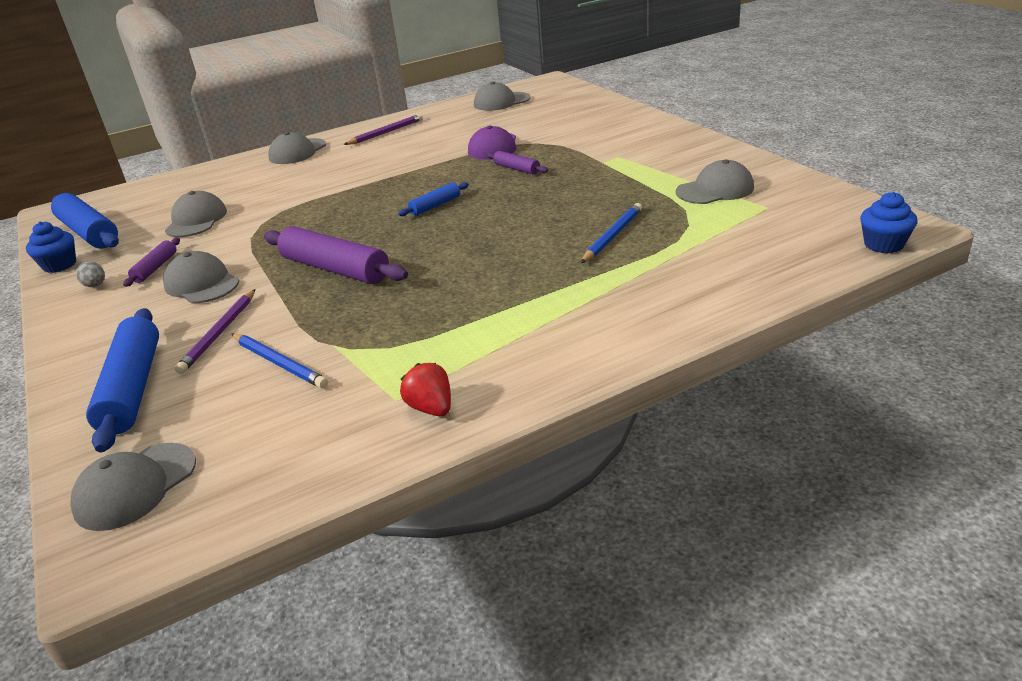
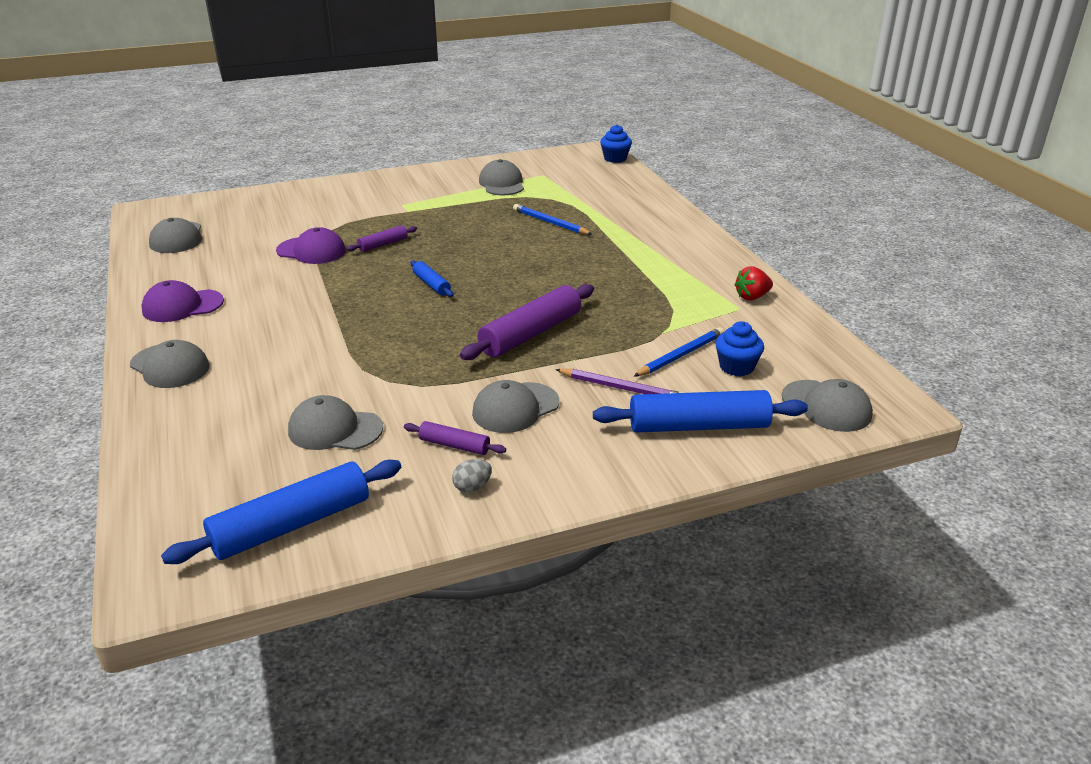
camera: 85 degrees left, 0 degrees up
blue cupcake [26,221,76,273] -> blue cupcake moved to [715,321,764,376]
purple pencil [344,114,423,145] -> purple cap [141,280,224,322]

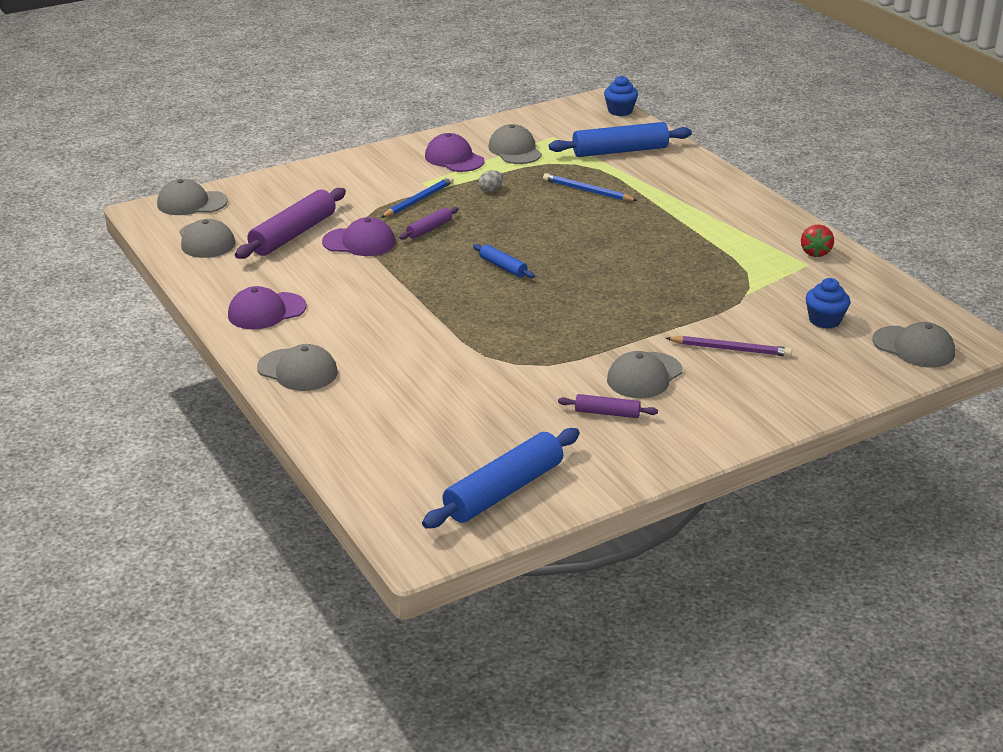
camera: 10 degrees left, 0 degrees up
grey cap [288,395,383,450] -> grey cap moved to [157,179,228,215]
grey egg [452,459,492,492] -> grey egg moved to [478,170,503,192]
purple rolling pin [460,284,594,360] -> purple rolling pin moved to [235,188,346,259]
blue rolling pin [593,390,808,433] -> blue rolling pin moved to [549,122,692,157]
blue pencil [634,327,724,377] -> blue pencil moved to [380,177,454,218]
red strawberry [734,266,773,300] -> red strawberry turned 45 degrees counterclockwise [801,225,834,257]
none -> purple cap [425,133,485,172]

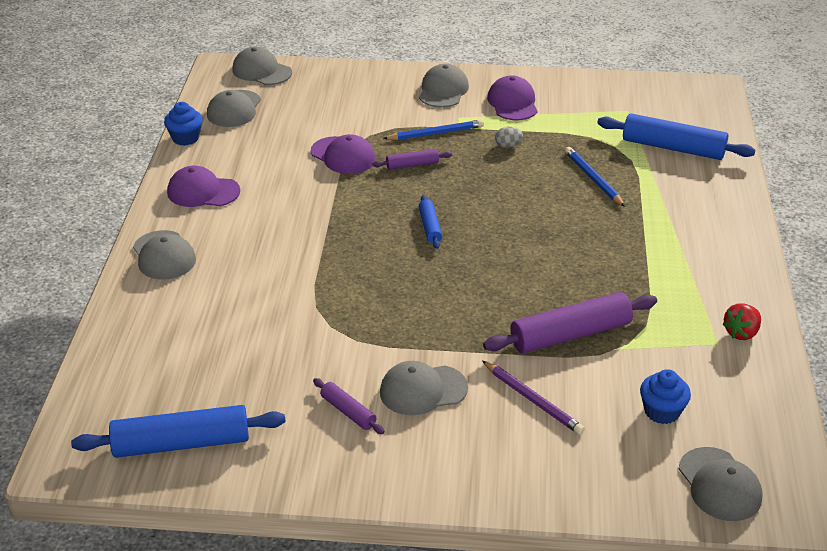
camera: 35 degrees right, 5 degrees up
purple rolling pin [235,188,346,259] -> purple rolling pin moved to [483,292,657,353]
grey cap [488,124,542,164] -> grey cap moved to [419,64,469,108]
blue cupcake [604,76,638,116] -> blue cupcake moved to [164,102,203,146]

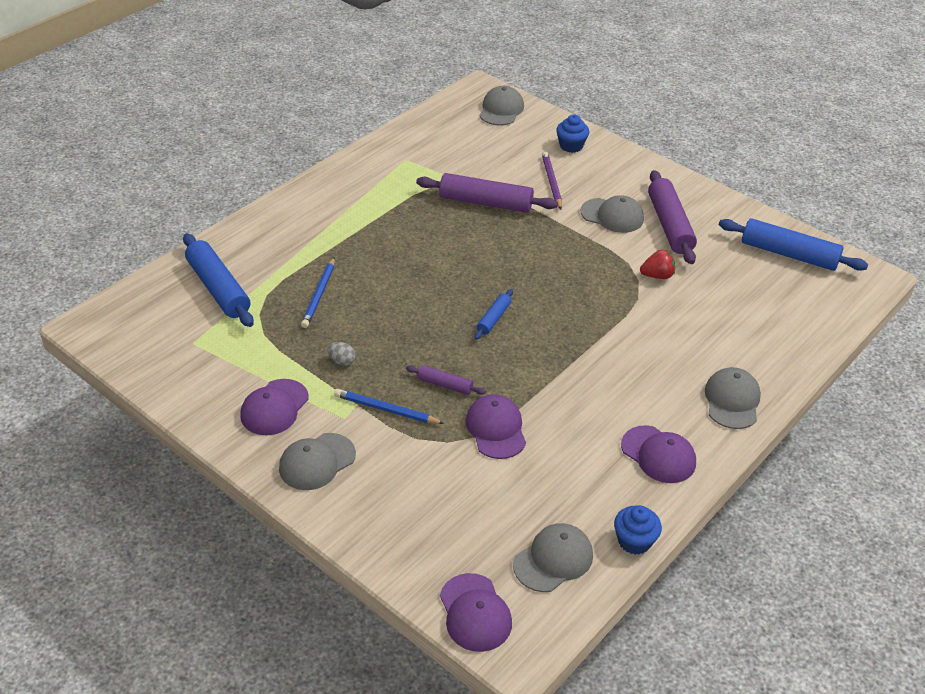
camera: 145 degrees left, 5 degrees up
grey cap [232,47,292,85] -> purple cap [440,573,512,652]
purple rolling pin [313,378,385,434] -> purple rolling pin [648,170,697,264], size x1.98
blue cupcake [640,369,691,424] -> blue cupcake moved to [556,114,589,153]
red strawberry [723,304,761,340] -> red strawberry moved to [640,250,675,279]

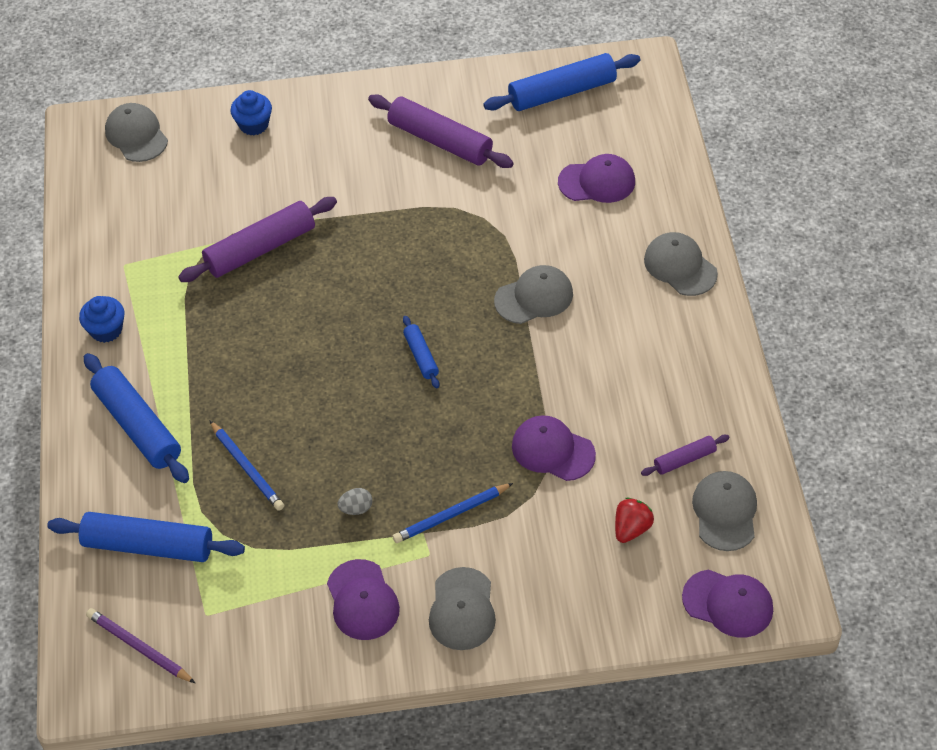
camera: 45 degrees left, 10 degrees up
purple rolling pin [406,365,486,395] -> purple rolling pin moved to [641,435,729,476]
purple pencil [542,152,562,210] -> purple pencil moved to [86,608,195,683]
grey cap [580,195,644,233] -> grey cap moved to [494,265,573,324]
blue cupcake [614,505,662,555] -> blue cupcake moved to [79,296,125,343]
purple cap [621,425,696,483] -> purple cap moved to [558,154,635,203]
red strawberry [640,250,675,279] -> red strawberry moved to [615,498,654,543]
none -> blue rolling pin [84,353,189,483]

